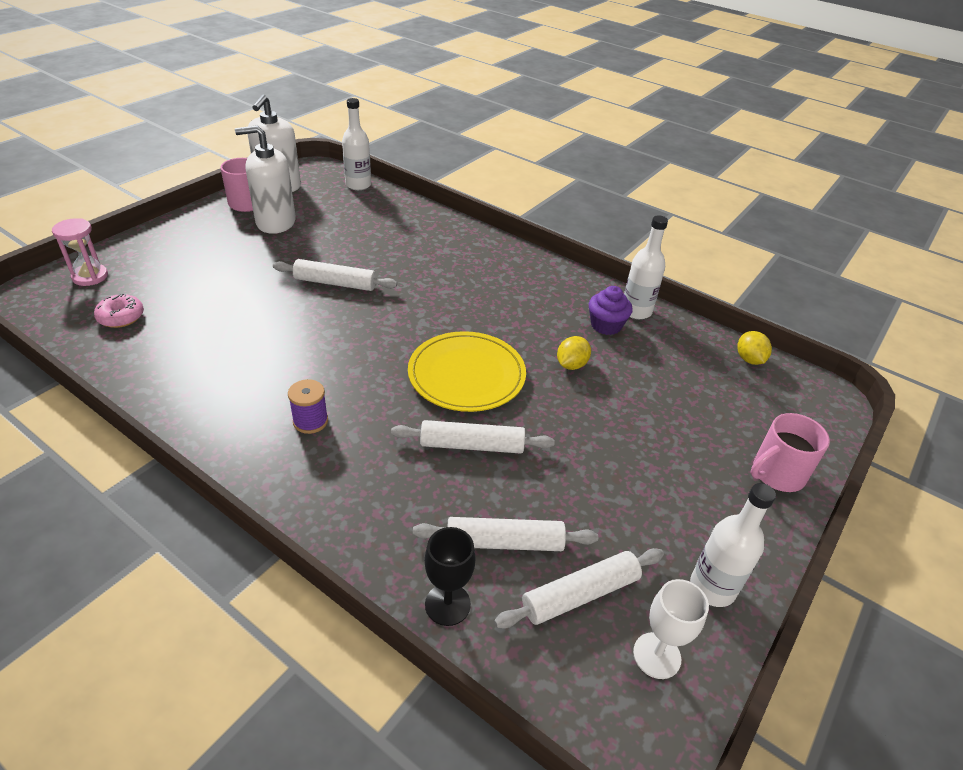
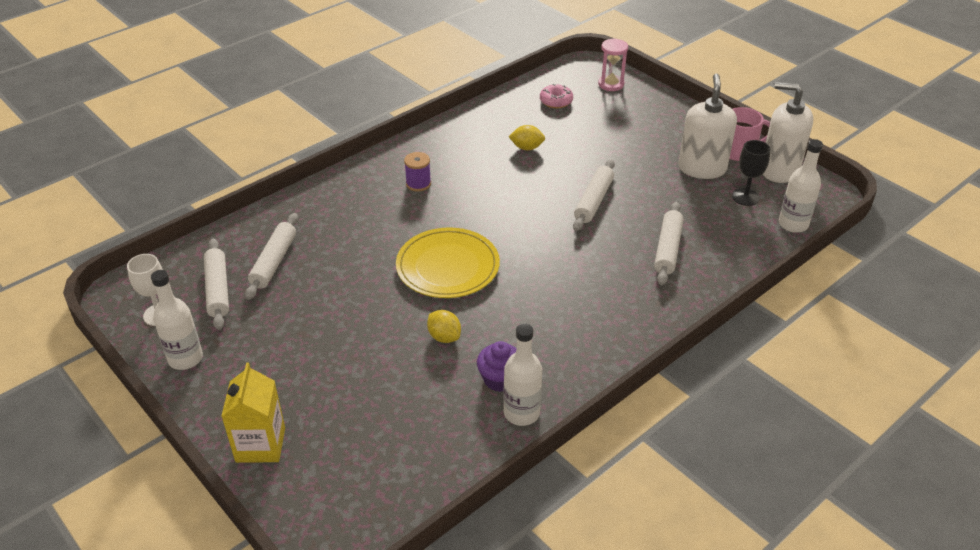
camera: 105 degrees right, 0 degrees up
white rolling pin [391,420,555,454] -> white rolling pin moved to [654,202,684,285]
black goblet [425,527,476,626] -> black goblet moved to [732,140,770,206]
yellow lemon [737,331,772,365] -> yellow lemon moved to [509,125,545,150]
pink mug [750,413,830,492] -> yellow carton [221,362,285,463]

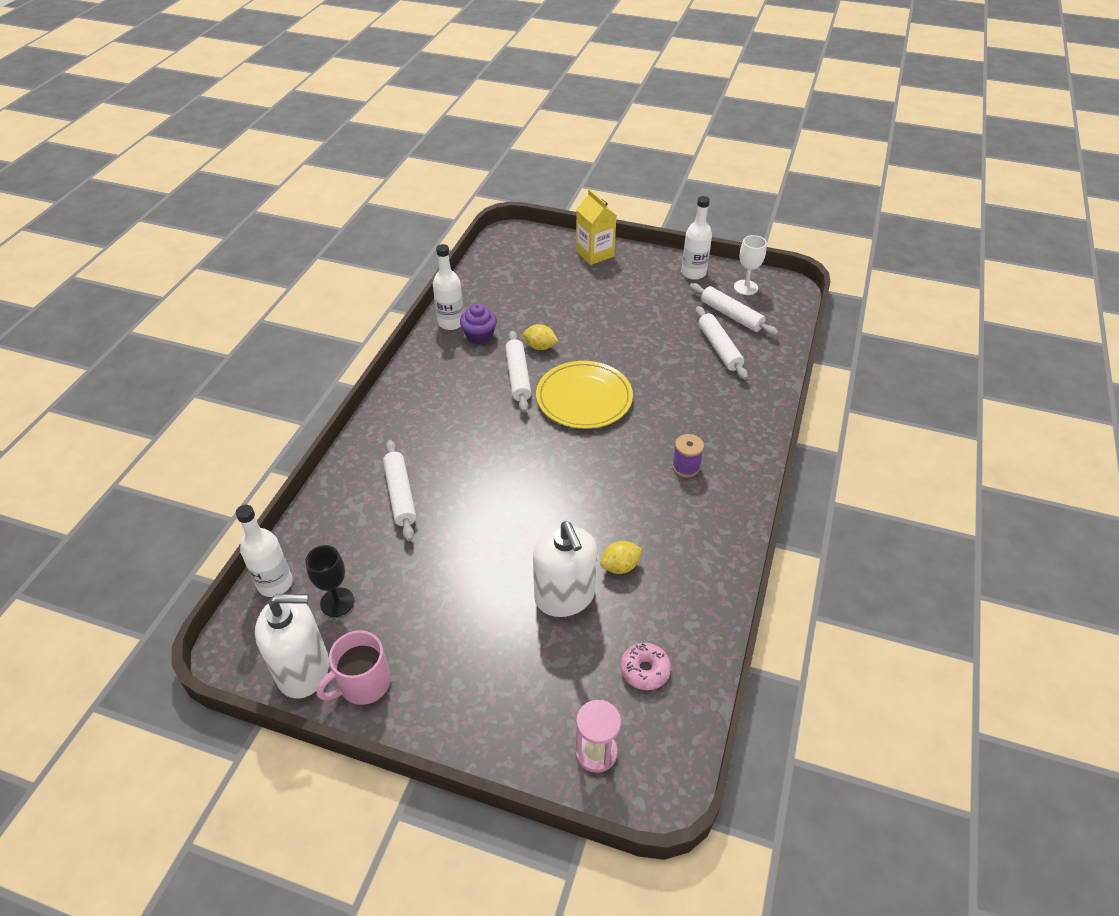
camera: 150 degrees right, 5 degrees up
white rolling pin [573,159,615,231] -> white rolling pin moved to [505,331,531,412]
white soap dispenser [678,73,737,179] -> white soap dispenser moved to [533,521,597,617]

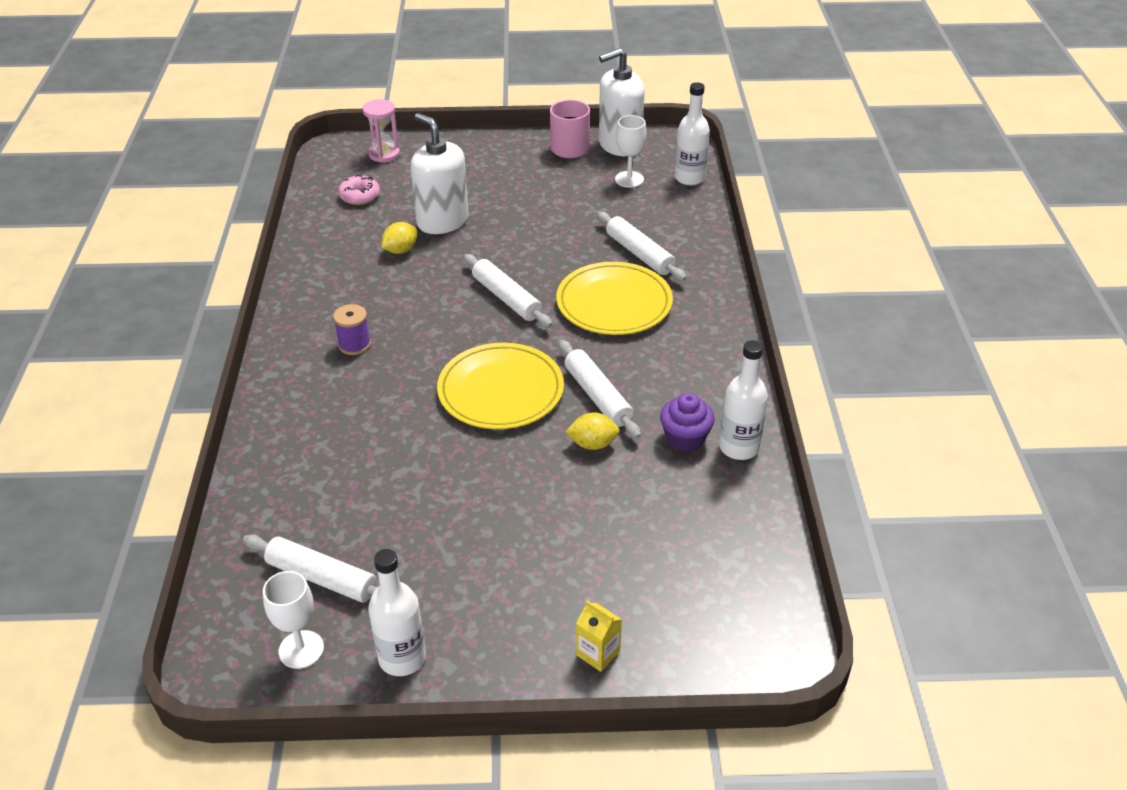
camera: 160 degrees right, 5 degrees down
black goblet [305,545,354,617] -> white goblet [615,115,647,188]
yellow carton [576,189,617,265] -> yellow carton [576,600,622,672], size x0.58
white rolling pin [696,306,748,380] -> white rolling pin moved to [464,254,552,328]
none -> yellow plate [556,262,673,335]

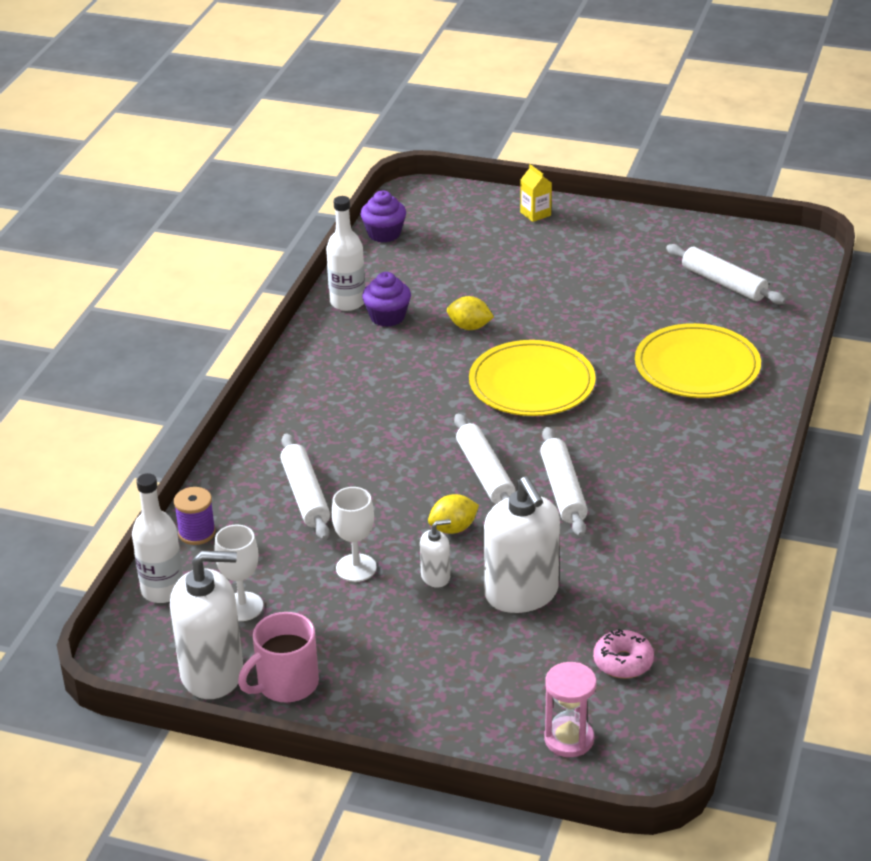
camera: 160 degrees left, 5 degrees down
white goblet [263,571,324,669] -> white goblet moved to [332,487,377,582]
purple spool [333,304,371,355] -> purple spool moved to [174,487,216,545]
white bottle [368,549,426,676] -> none
yellow lemon [381,222,417,254] -> yellow lemon moved to [428,494,479,534]
yellow plate [556,262,673,335] -> yellow plate moved to [635,323,761,398]
white rolling pin [559,340,641,439] -> white rolling pin moved to [540,427,588,537]
none -> purple cupcake [360,191,406,242]
none -> white soap dispenser [420,519,451,588]

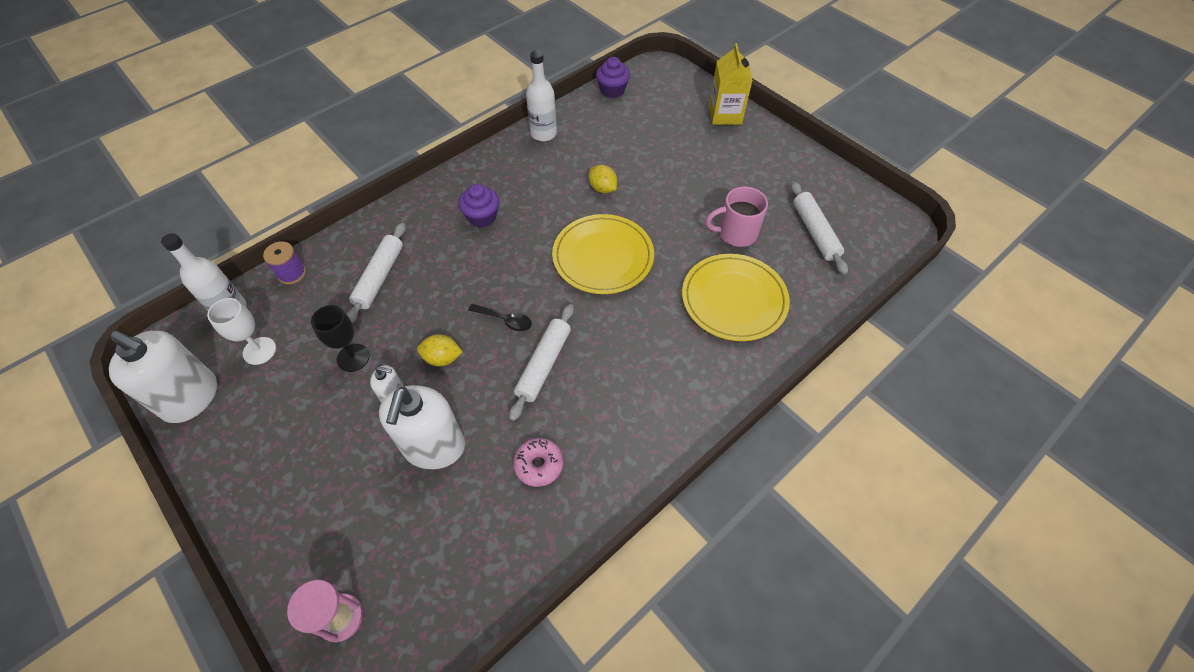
camera: 30 degrees right, 20 degrees up
pink mug [238,612,319,703] -> pink mug moved to [705,186,768,247]
white goblet [332,487,377,582] -> black goblet [311,305,370,372]
purple cupcake [362,272,411,327] -> purple cupcake moved to [459,184,499,228]
white rolling pin [454,414,516,504] -> black spoon [468,303,532,331]
yellow carton [520,164,552,222] -> yellow carton [709,43,753,125], size x1.72
pink donut [593,629,654,679] -> pink donut moved to [513,438,563,487]

